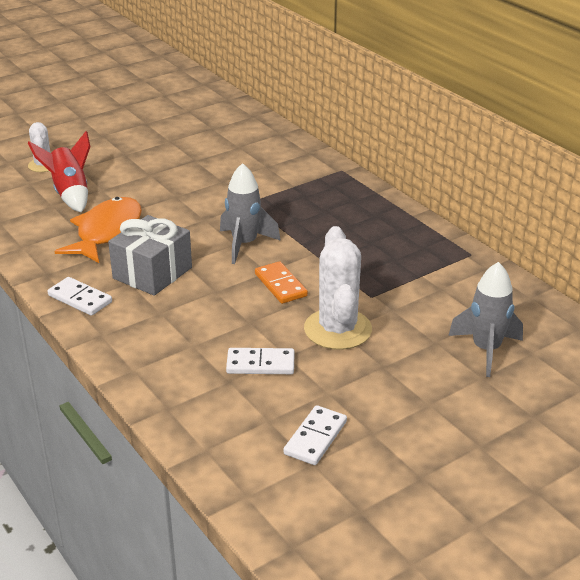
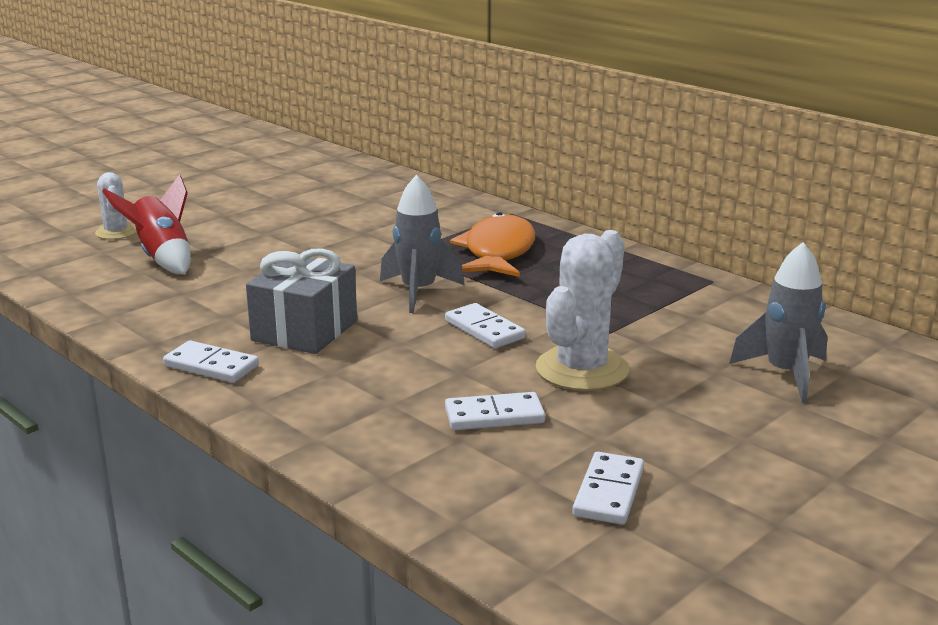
camera: 10 degrees left, 10 degrees down
orange fish [54,197,142,263] -> orange fish moved to [450,212,535,277]
orange domino [255,261,308,304] -> white domino [445,303,526,348]
white cactus [304,226,372,350] -> white cactus turned 45 degrees clockwise [536,230,629,391]

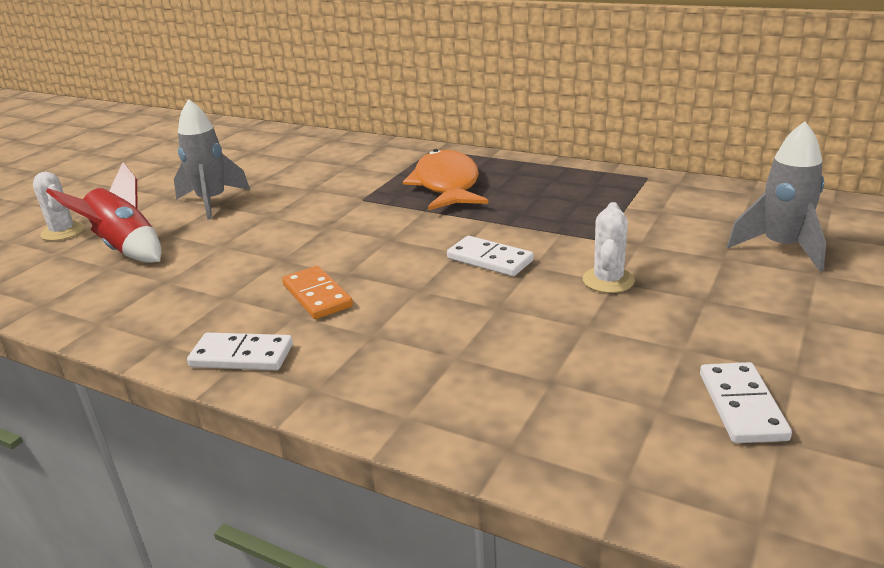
camera: 15 degrees left, 5 degrees up
grey gift [246,248,357,354] -> orange domino [282,266,353,319]
grey rocket [380,175,464,313] -> grey rocket moved to [174,99,250,219]
white domino [445,392,545,430] -> none
white cactus [536,230,629,391] -> white cactus [583,202,635,293], size x0.57

